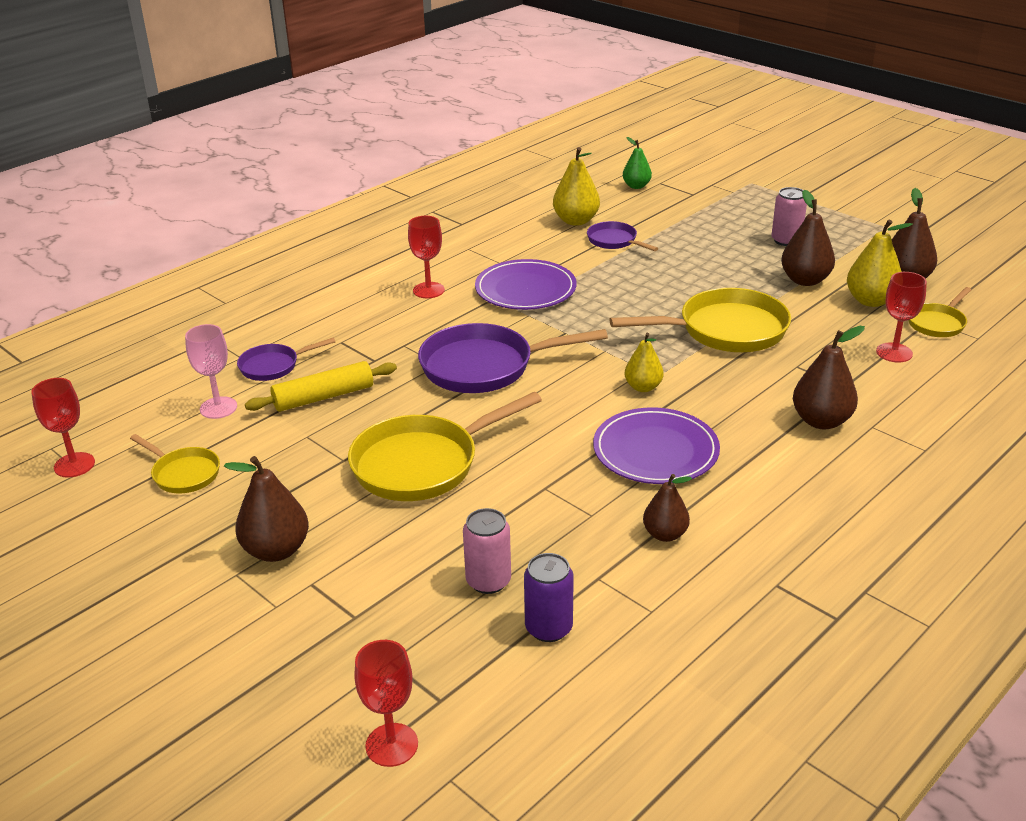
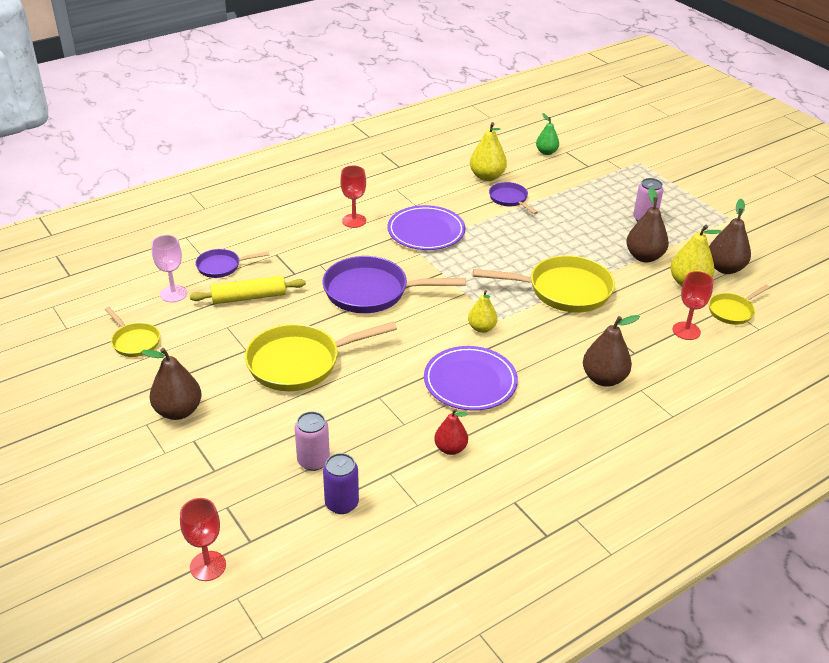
camera: 10 degrees right, 5 degrees up
red goblet [31,378,95,478] -> none
brown pear [643,474,692,542] -> red pear [434,409,468,455]

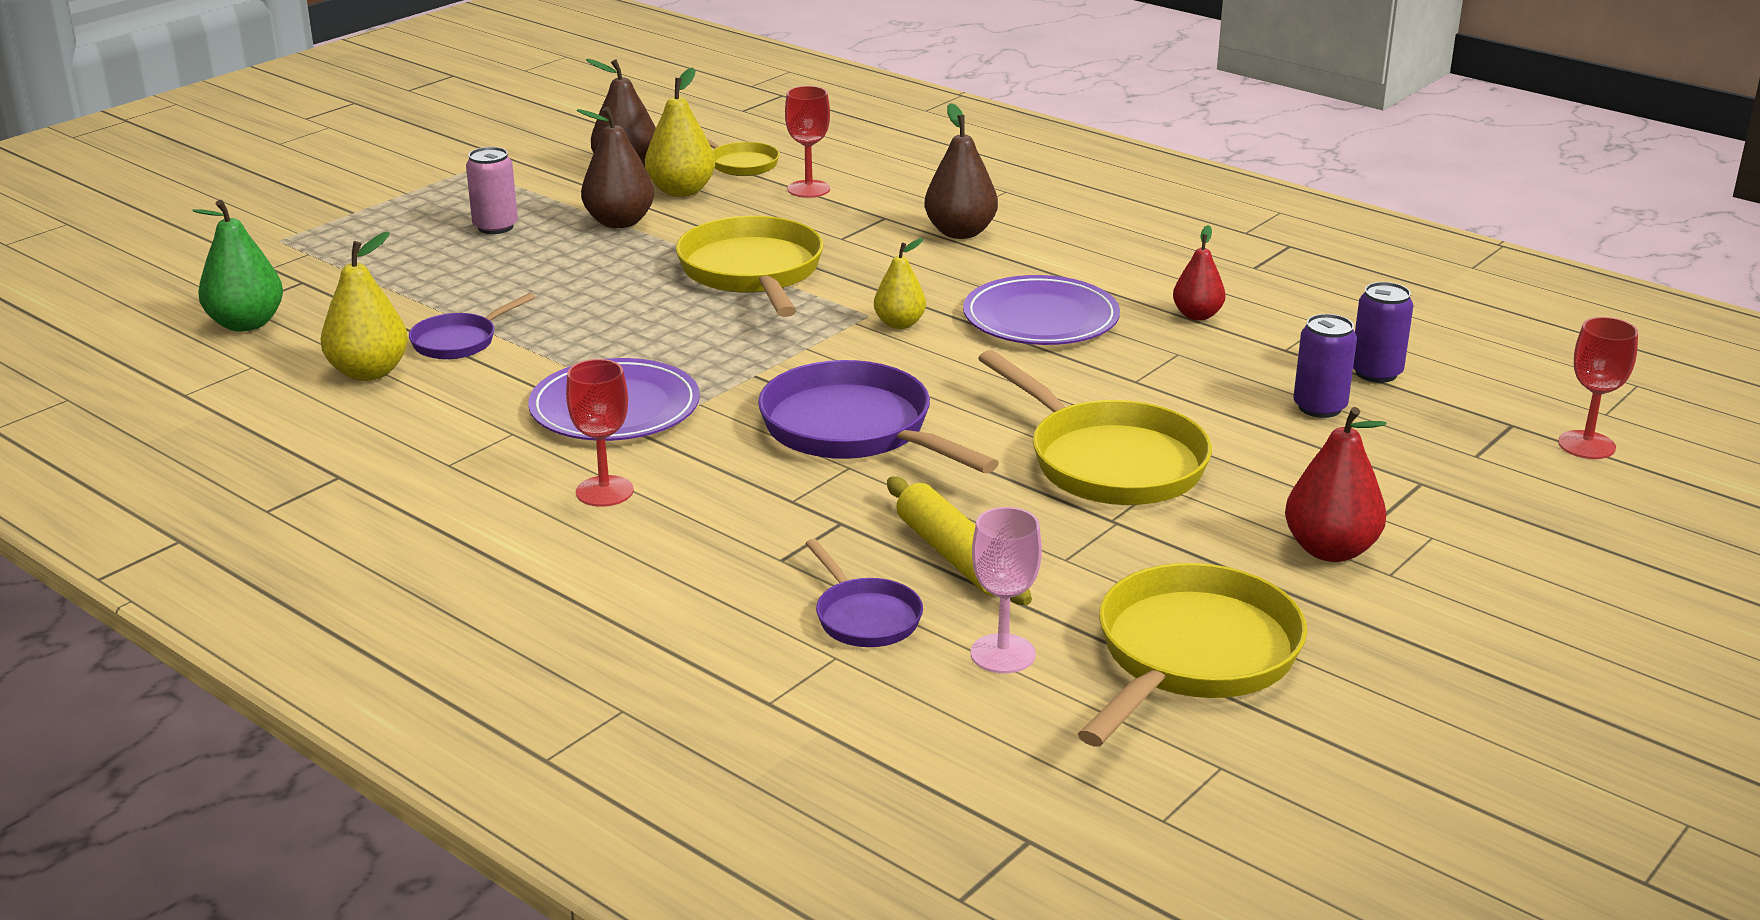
camera: 105 degrees left, 10 degrees down
yellow pan [104,307,160,357] -> yellow pan [1078,563,1307,746], size x1.88
brown pear [141,348,201,420] -> red pear [1285,407,1386,562]
pink can [295,412,330,471] -> purple can [1293,314,1357,418]
purple pan [322,256,466,313] -> purple pan turned 150 degrees clockwise [758,360,999,473]
green pear [536,113,559,155] -> green pear [192,200,283,332], size x1.54

